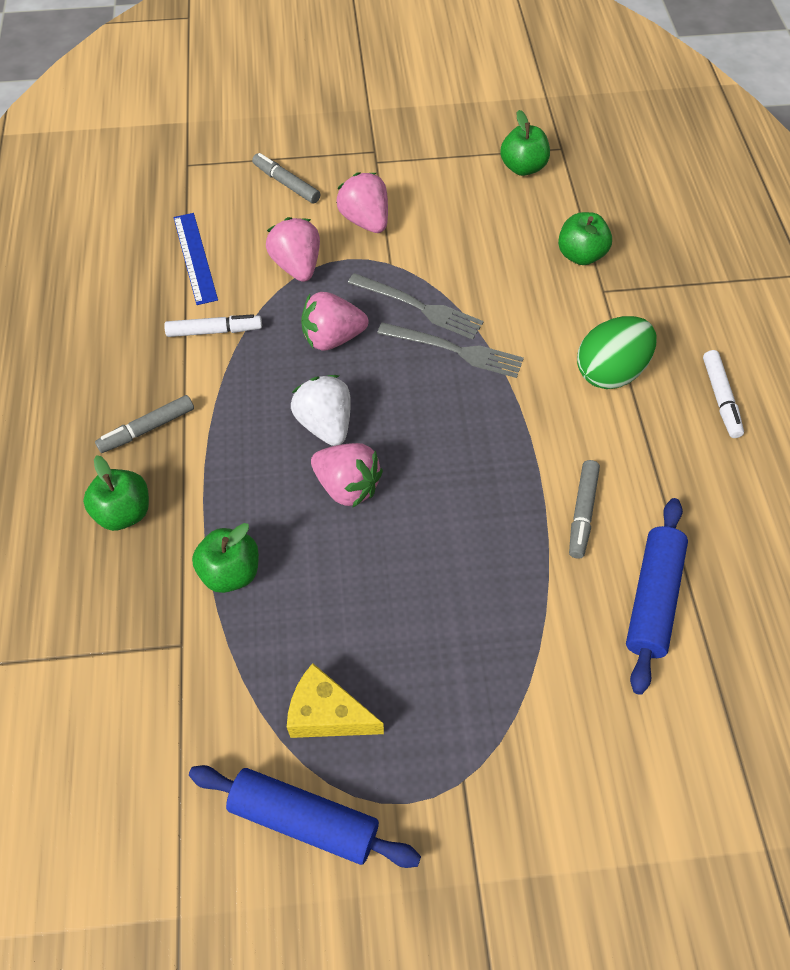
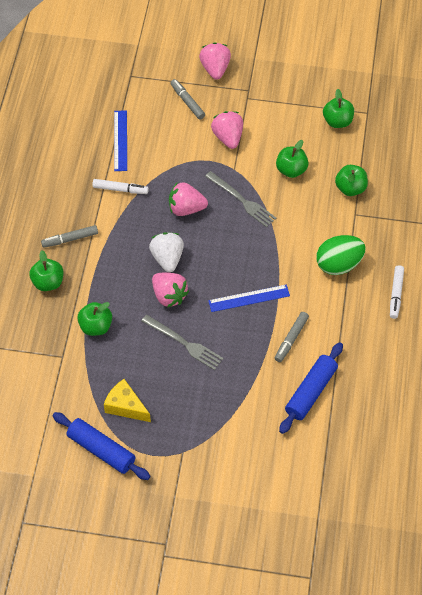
camera: 15 degrees right, 0 degrees up
pink strawberry [266,217,320,282] -> pink strawberry moved to [199,42,231,80]
grey fork [377,322,524,378] -> grey fork moved to [141,315,223,370]
none -> blue ruler [208,285,290,312]
none -> green apple [276,140,308,178]

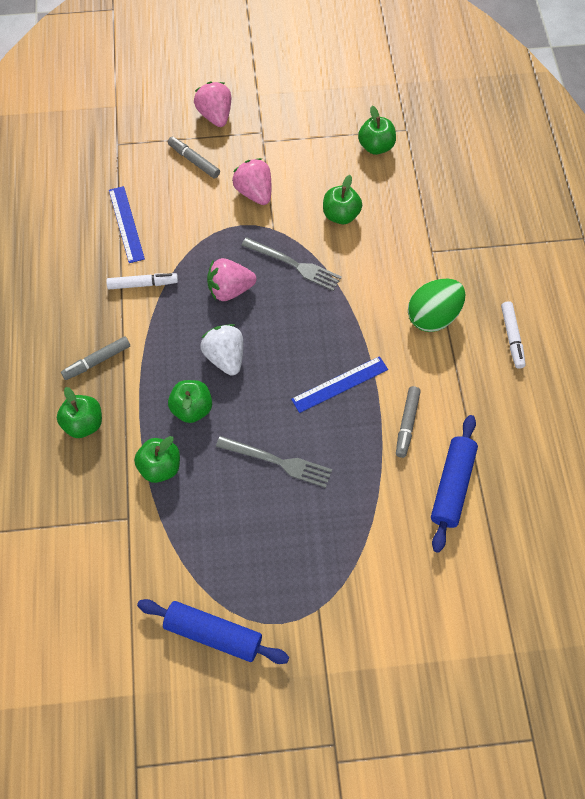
camera: 15 degrees left, 5 degrees up
yellow cheese [104,379,151,422] -> none
pink strawberry [152,272,189,308] -> none
green apple [335,165,368,196] -> green apple moved to [168,380,212,423]

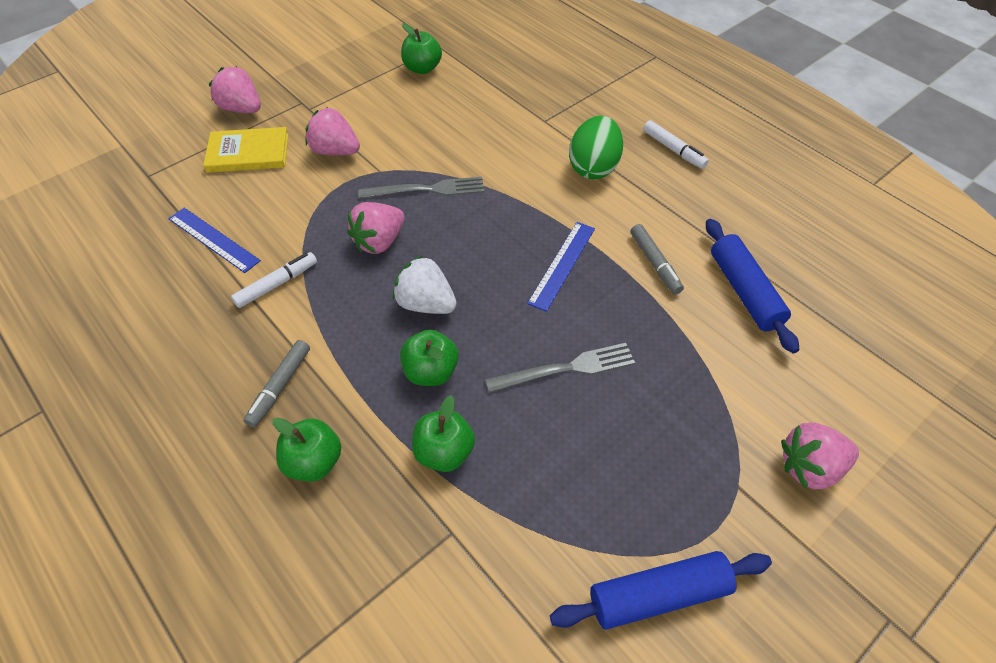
camera: 35 degrees left, 10 degrees down
grey marker [168,137,220,179] -> yellow book [203,127,289,173]
green apple [323,175,362,224] -> none
none -> pink strawberry [781,422,859,489]

